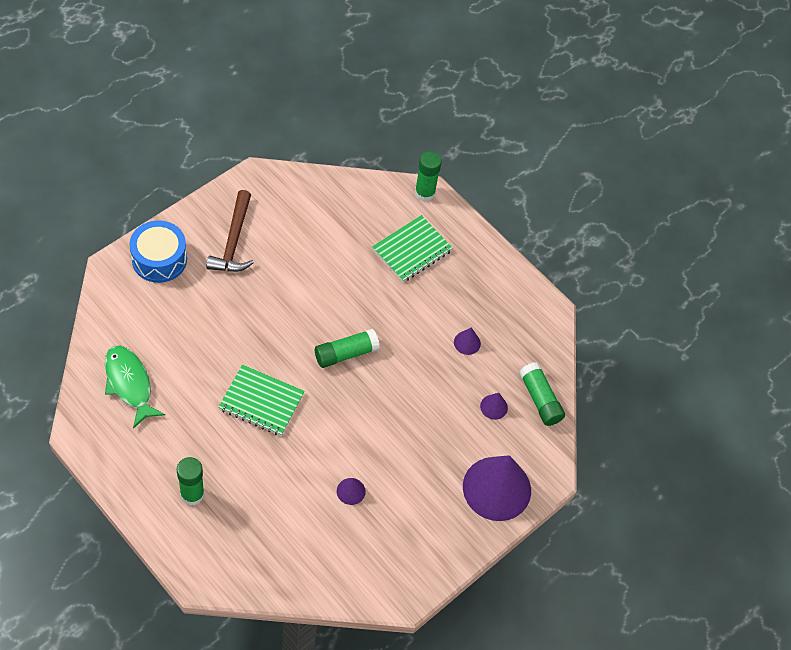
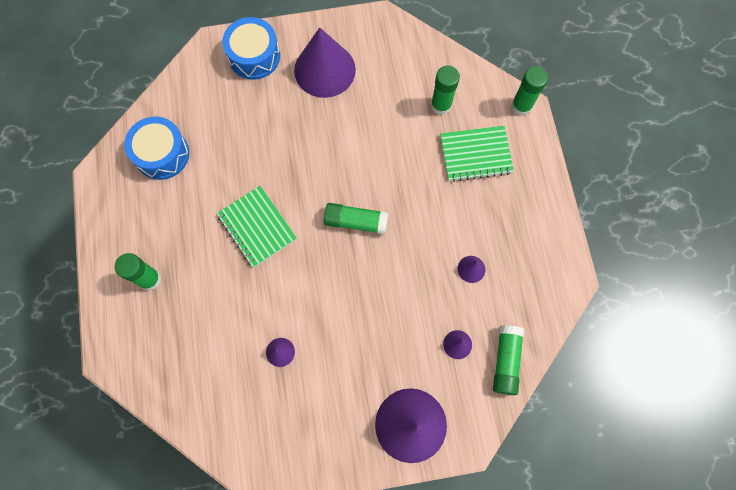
camera: 40 degrees right, 15 degrees up
green fish [105,345,165,428] -> blue drum [124,117,189,180]
brown hammer [206,190,254,272] -> purple cone [294,27,356,98]
none -> green glue stick [431,65,460,115]

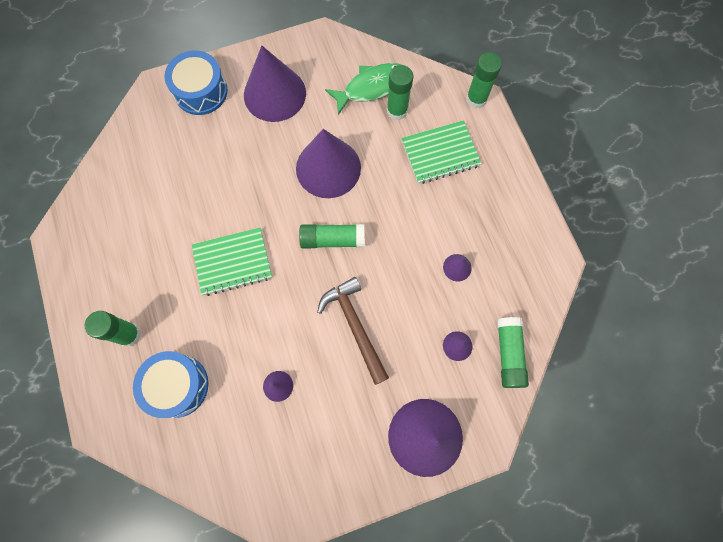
camera: 10 degrees left, 0 degrees up
blue drum [124,117,189,180] -> blue drum moved to [133,351,208,418]
green notebook [217,186,297,268] -> green notebook turned 60 degrees counterclockwise [192,227,272,296]
none -> purple cone [296,129,361,198]
none -> brown hammer [317,277,389,385]
none -> green fish [325,63,401,115]

